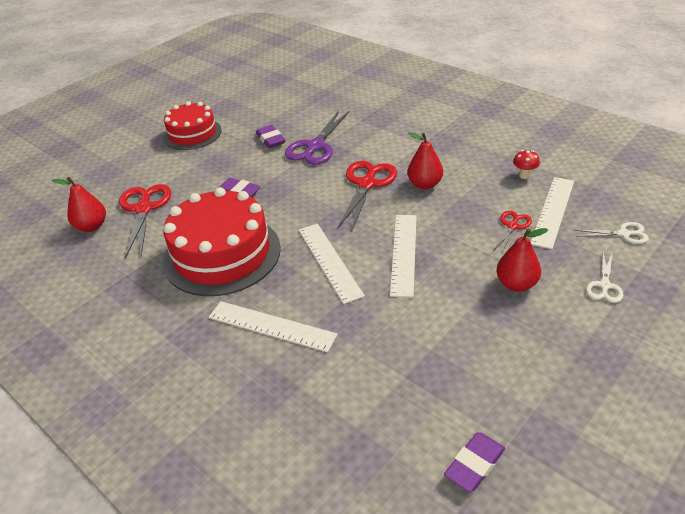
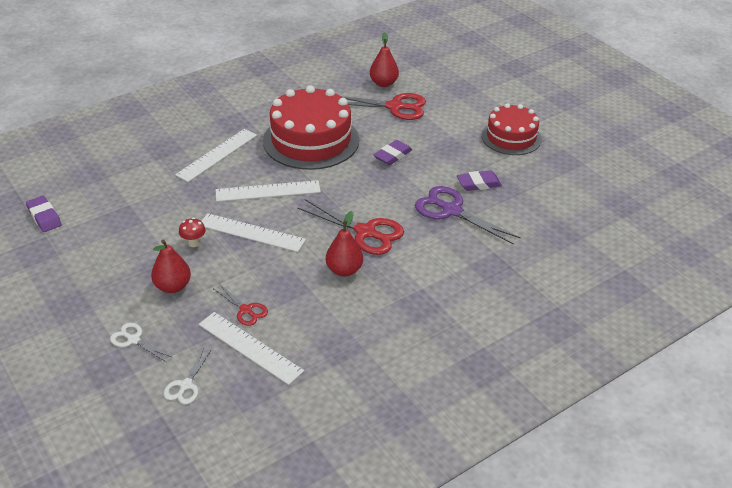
camera: 100 degrees right, 0 degrees up
red mushroom [513,150,540,179] -> red mushroom moved to [179,218,206,247]

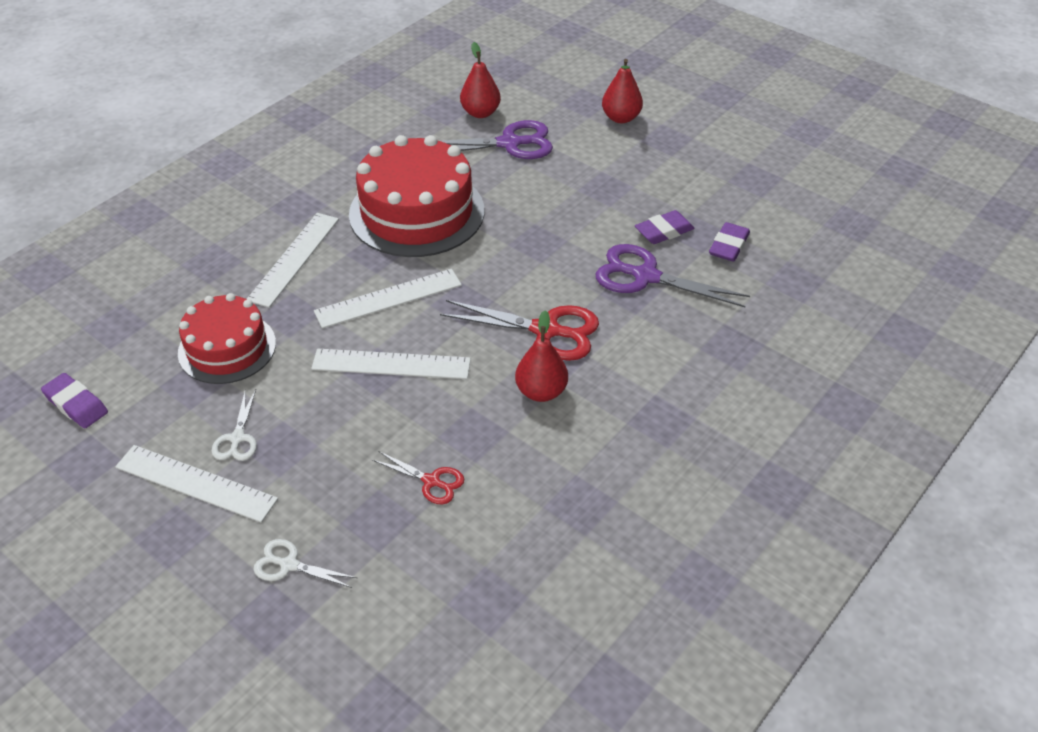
camera: 15 degrees left, 5 degrees up
red pear [151,240,191,293] -> red pear moved to [602,59,643,123]
white scissors [164,348,212,404] -> white scissors moved to [211,389,257,461]
red mushroom [179,218,206,247] -> none
white ruler [199,312,304,385] -> white ruler moved to [115,445,278,523]
red scissors [341,93,426,120] -> purple scissors [441,120,553,159]
purple eraser [374,140,412,165] -> purple eraser moved to [709,222,750,262]
red cake [481,103,542,155] -> red cake moved to [178,293,276,384]

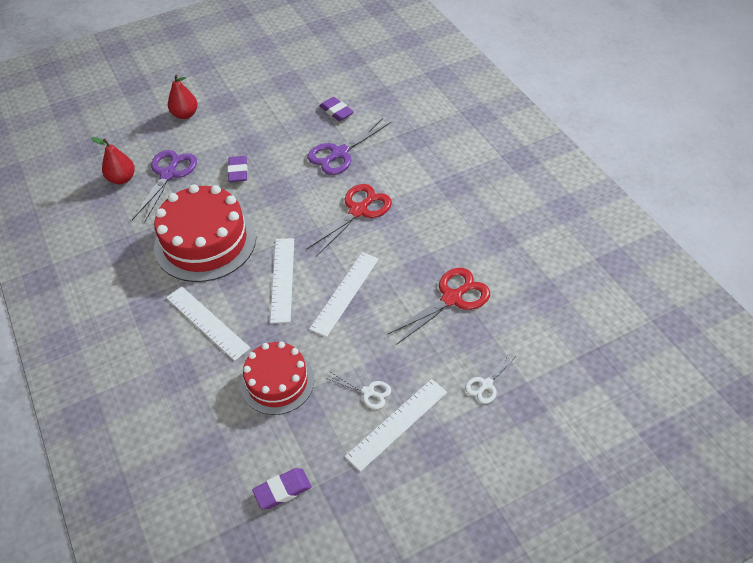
camera: 65 degrees left, 5 degrees up
red scissors [372,451,464,505] -> red scissors [387,268,490,344], size x1.84
red pear [515,310,568,402] -> none
purple eraser [635,210,695,244] -> purple eraser moved to [228,156,247,182]

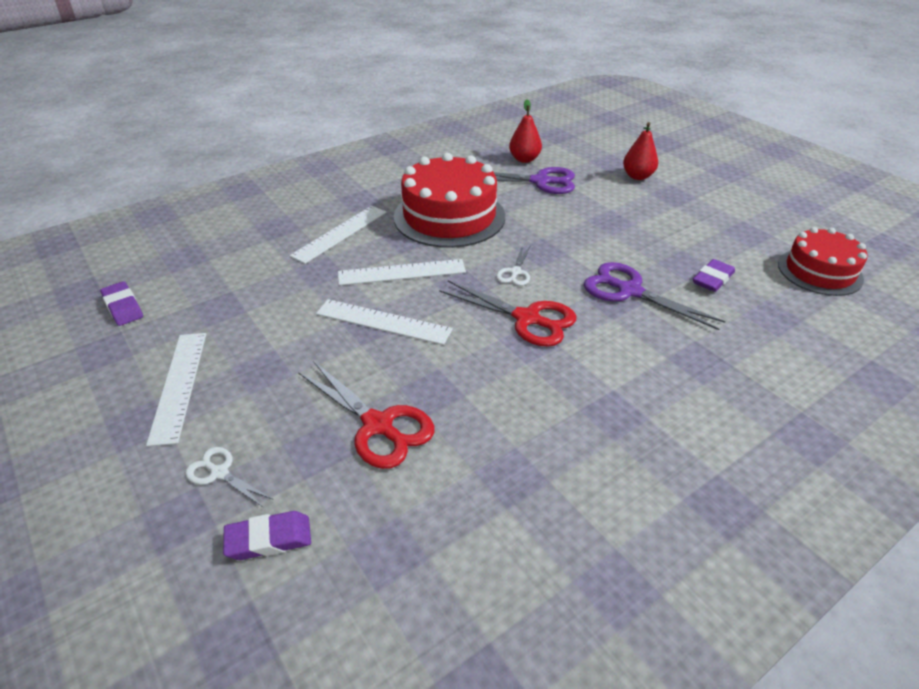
camera: 80 degrees right, 10 degrees down
purple eraser [228,156,247,182] -> purple eraser moved to [223,511,311,560]
red cake [240,341,314,415] -> red cake moved to [778,227,868,296]
white scissors [326,371,391,409] -> white scissors moved to [496,245,530,286]
white ruler [345,379,447,472] -> white ruler turned 45 degrees clockwise [146,333,206,447]

